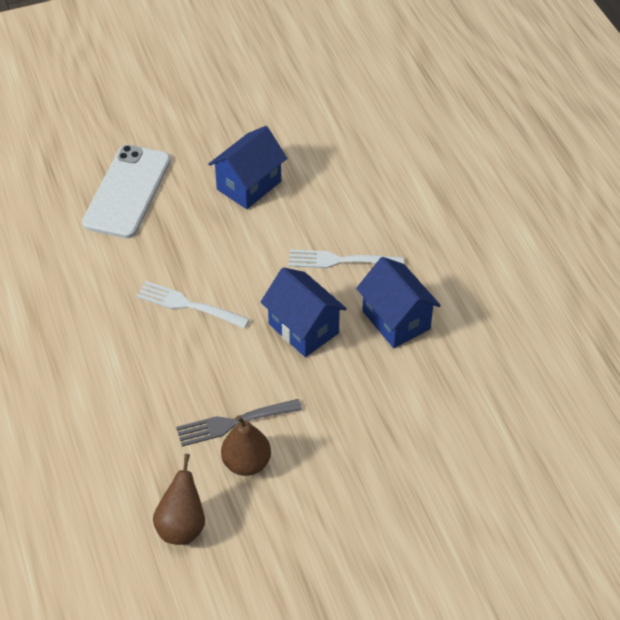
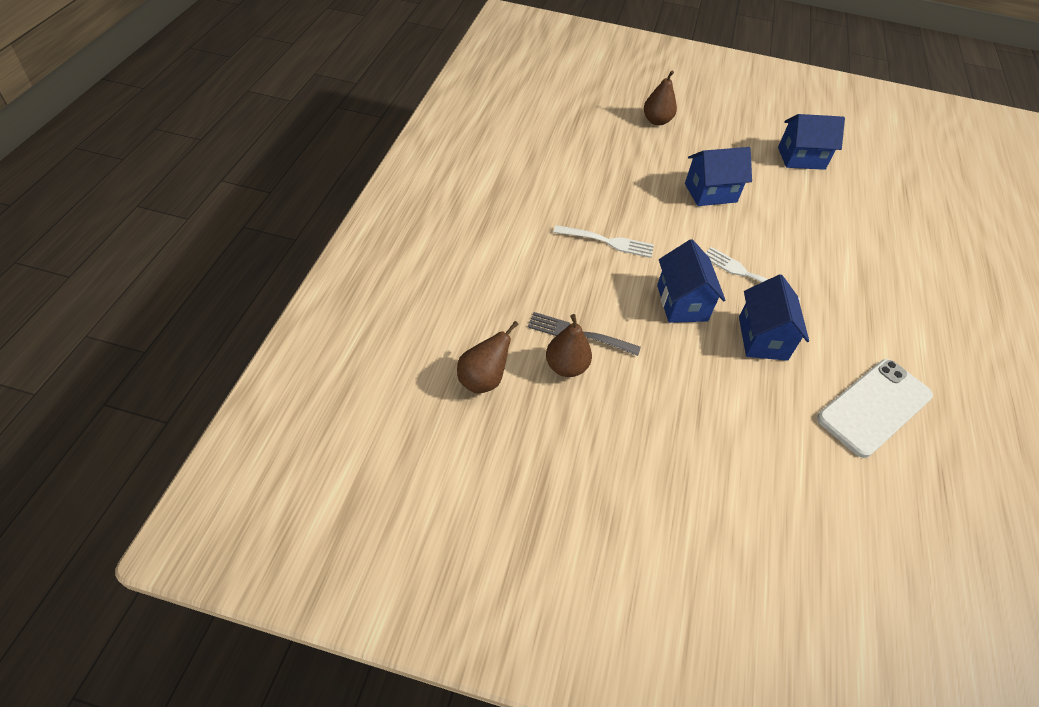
camera: 30 degrees right, 0 degrees up
white phone [82,145,171,238] -> white phone moved to [817,359,933,458]
white fork [136,281,250,329] -> white fork turned 135 degrees clockwise [553,225,654,258]
none -> brown pear [644,70,677,126]
none -> blue house [778,114,845,170]

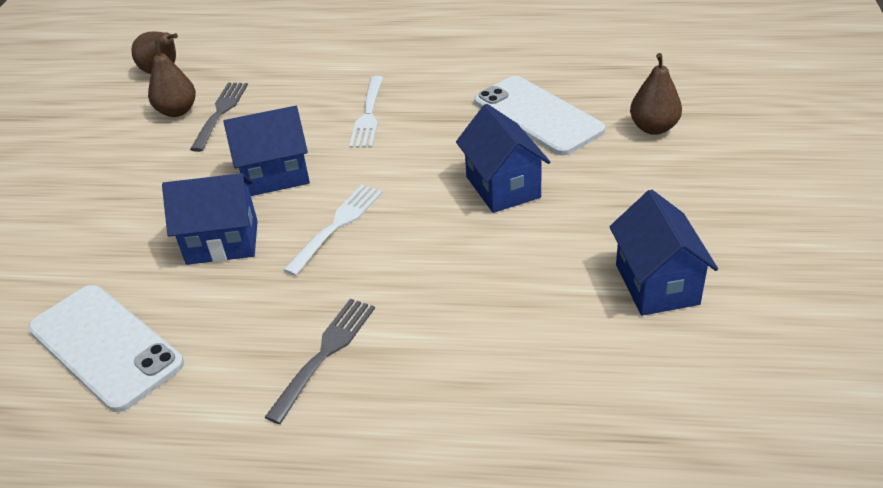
camera: 90 degrees right, 10 degrees down
none -> grey fork [265,299,375,424]
none -> white phone [474,76,605,156]

